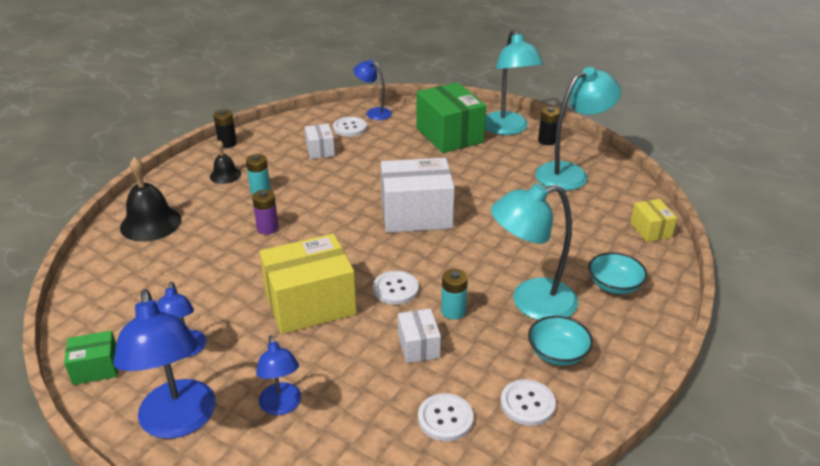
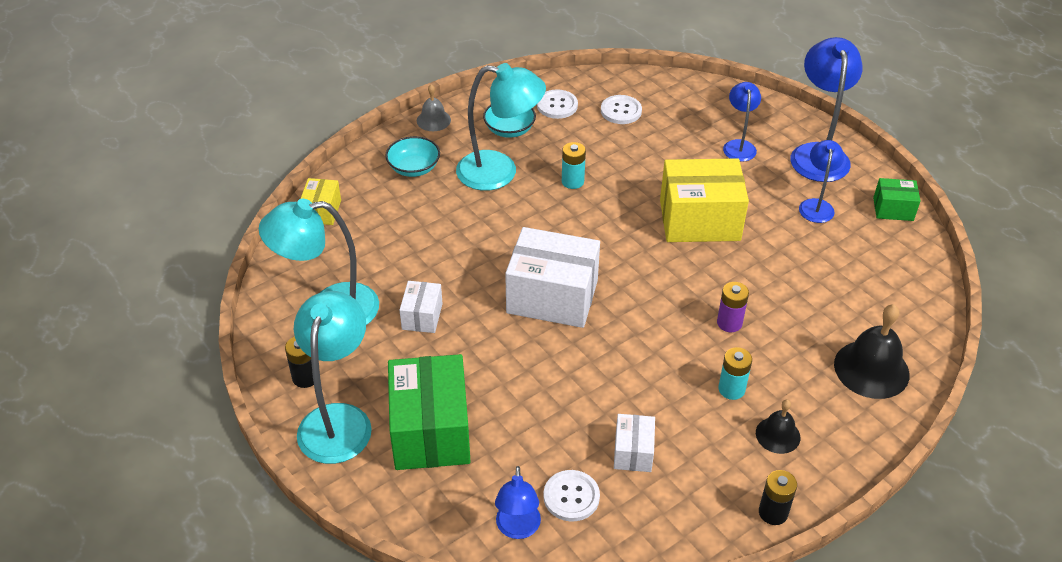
camera: 160 degrees left, 10 degrees up
blue lamp [354,60,392,120] -> blue lamp turned 45 degrees clockwise [495,466,541,539]
white button [373,271,419,305] -> none
white box [398,308,441,363] -> white box moved to [400,281,443,333]
none -> grey bell [417,84,451,131]

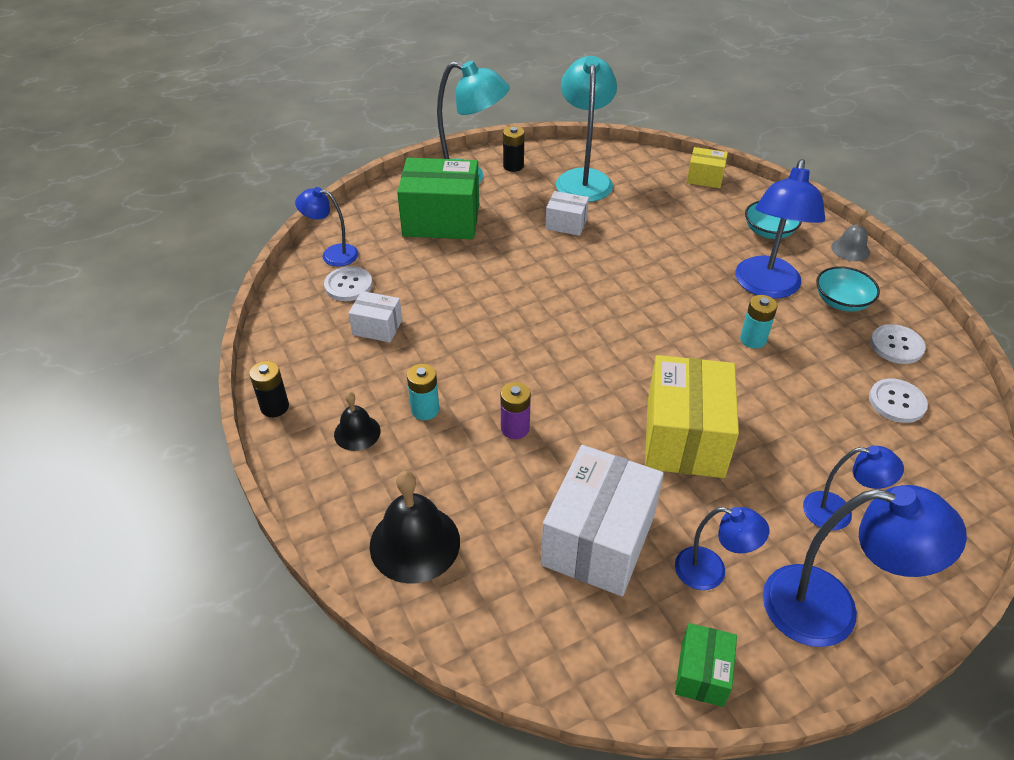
camera: 100 degrees right, 0 degrees up
turquoise lamp [456,63,546,191] -> blue lamp [735,159,825,299]
white box [505,227,600,328] -> white box moved to [541,445,664,596]

